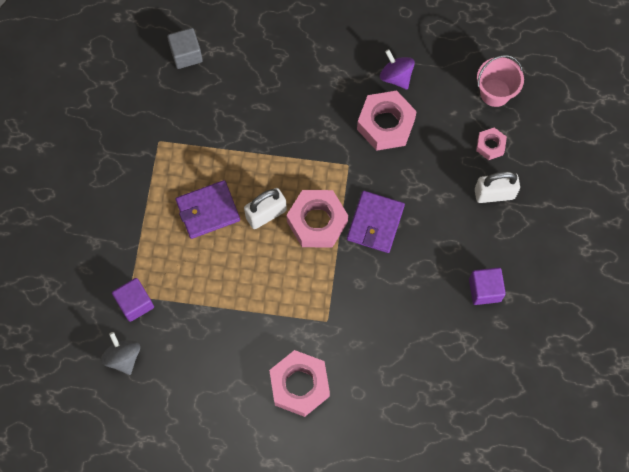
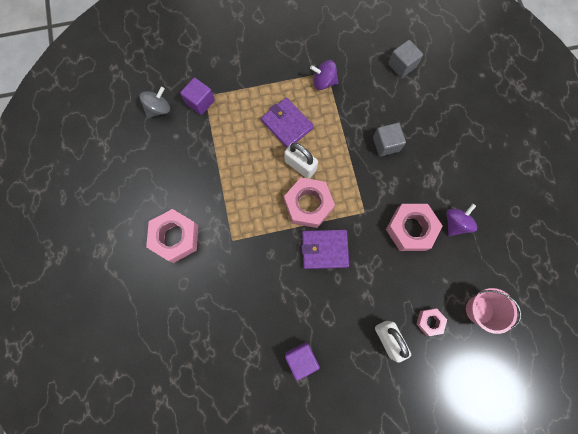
camera: 70 degrees right, 5 degrees up
none -> purple spinning top [310,60,339,90]
none -> grey cube [373,123,406,156]

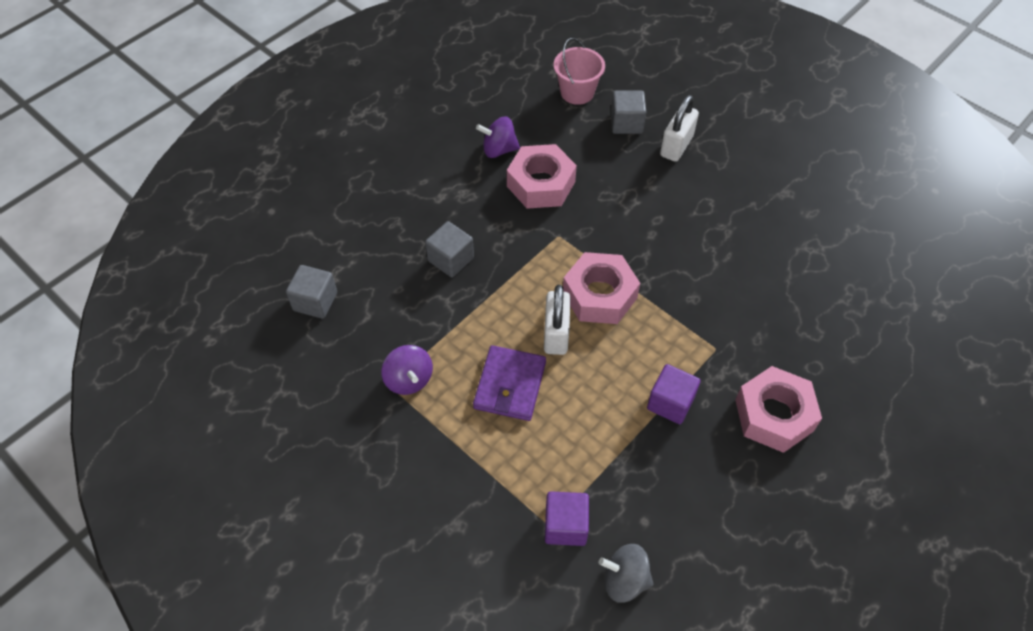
camera: 125 degrees left, 20 degrees down
purple cube [285,342,320,381] -> purple cube moved to [647,364,701,424]
purple wallet [302,230,349,269] -> none
pink nut [416,308,447,336] -> grey cube [611,91,646,134]

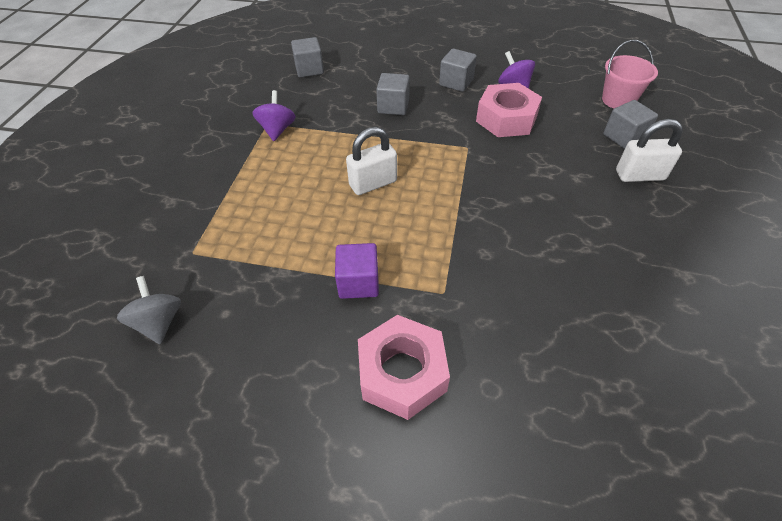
camera: 60 degrees right, 5 degrees down
purple spinning top [382,345,433,395] -> purple spinning top turned 150 degrees clockwise [252,90,296,141]
purple wallet [473,345,546,421] -> none
purple cube [545,491,589,546] -> none
pink nut [563,252,640,324] -> none
none -> grey cube [439,48,477,92]

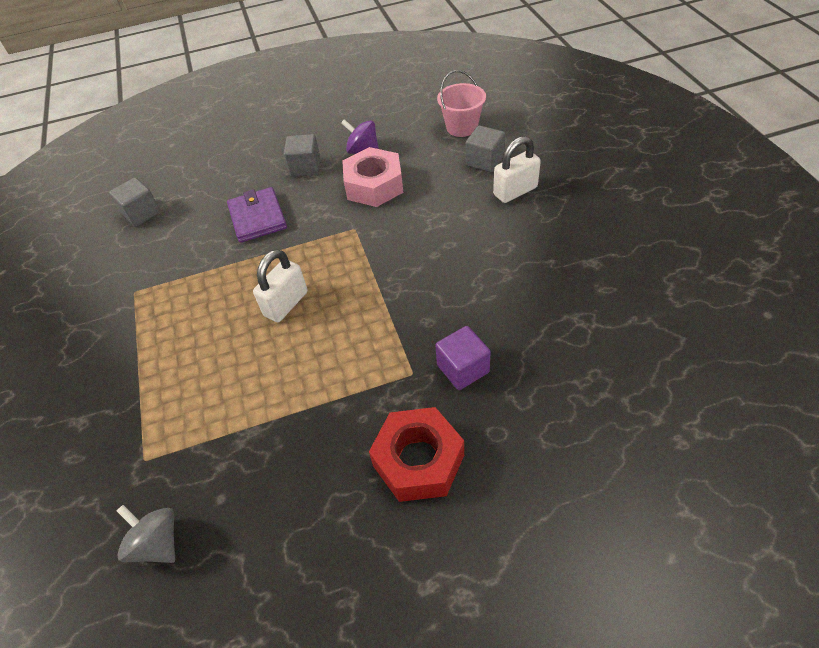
camera: 25 degrees left, 0 degrees up
purple spinning top [252,90,296,141] -> none
purple cube [335,243,379,299] -> purple cube moved to [435,326,491,390]
pink nut [358,315,450,420] -> red nut [369,407,464,502]
grey cube [376,73,410,115] -> purple wallet [227,187,287,243]

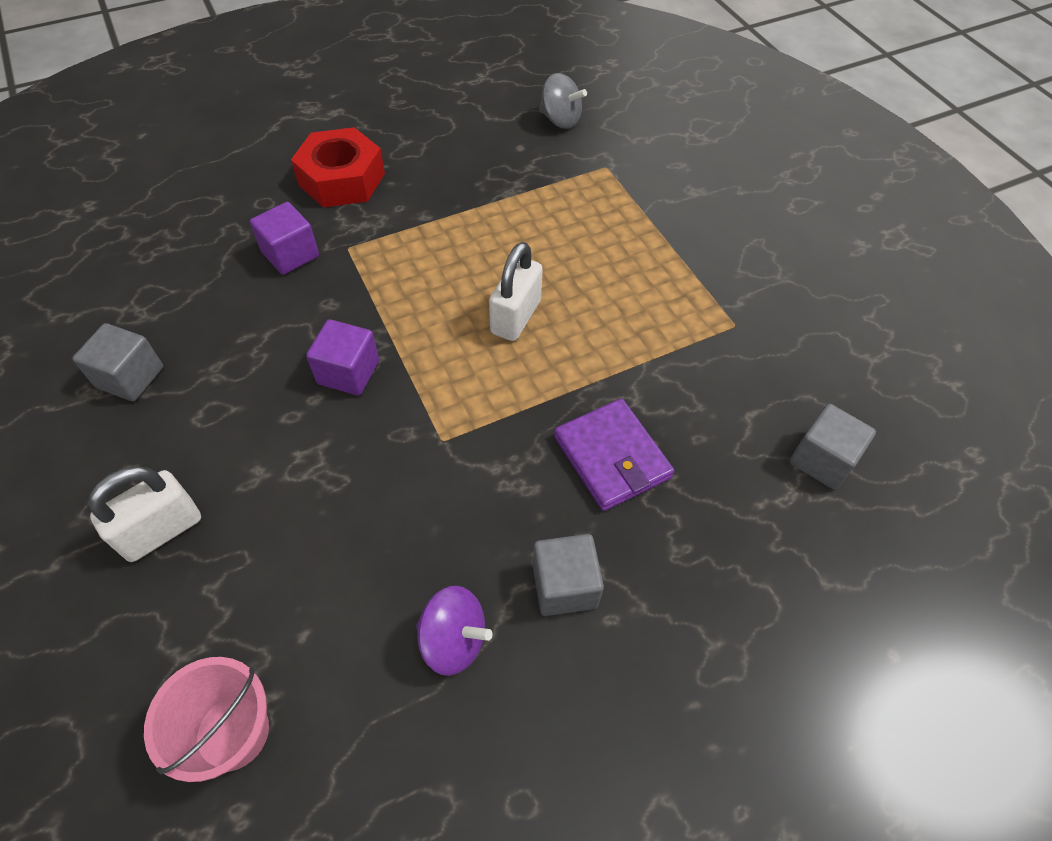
camera: 165 degrees right, 5 degrees up
pink nut [342,147,403,207] -> none
grey cube [466,125,505,172] -> grey cube moved to [72,323,163,401]
none -> purple cube [306,319,379,395]

